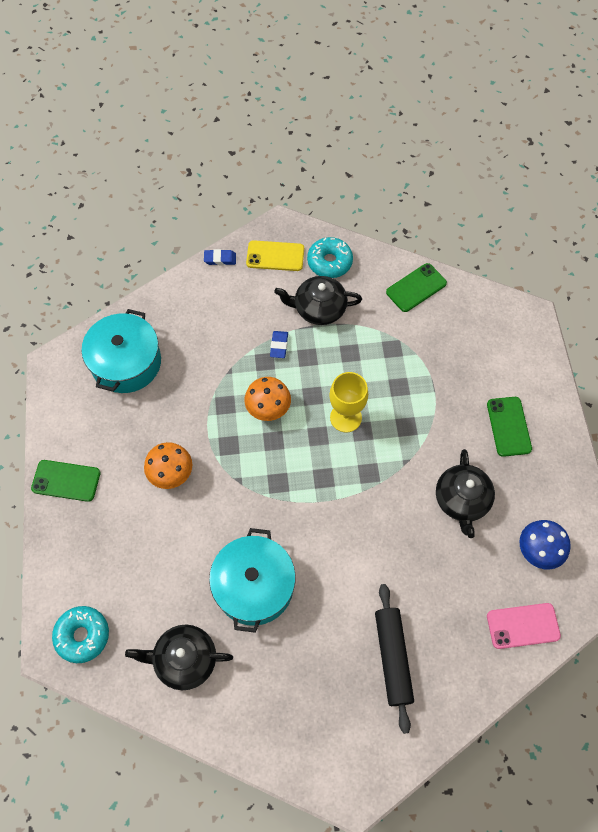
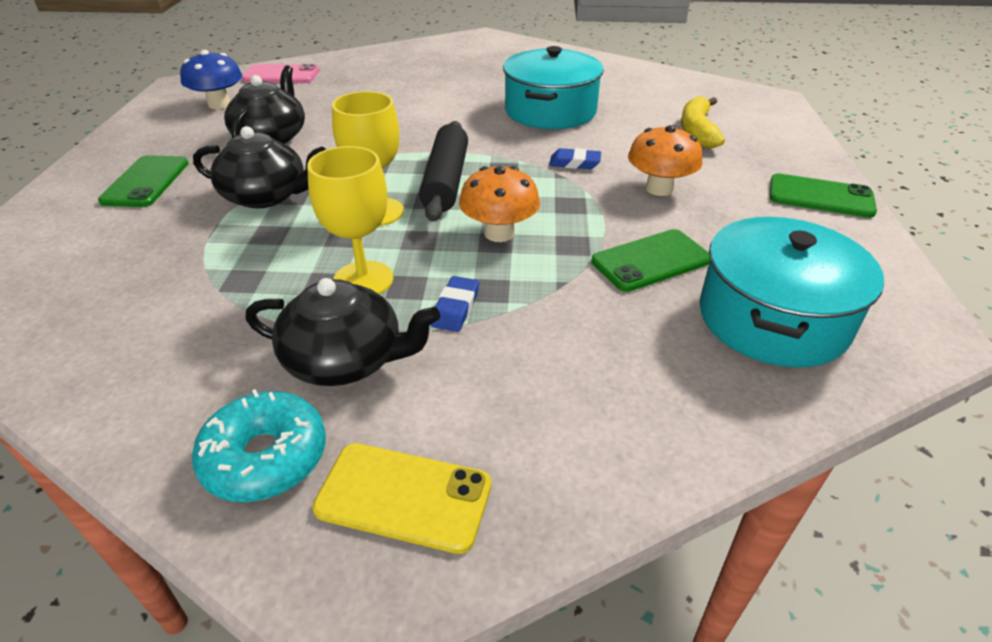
camera: 170 degrees left, 25 degrees down
turquoise donut [52,606,109,663] -> none
black teapot [125,625,233,690] -> black teapot moved to [193,126,326,208]
blue eraser [204,249,236,265] -> blue eraser moved to [549,148,601,169]
black rolling pin [375,584,414,734] -> black rolling pin moved to [419,121,468,222]
green phone [386,263,447,312] -> green phone moved to [591,229,710,292]
none -> yellow goblet [307,146,393,294]
none -> yellow banana [681,97,725,148]

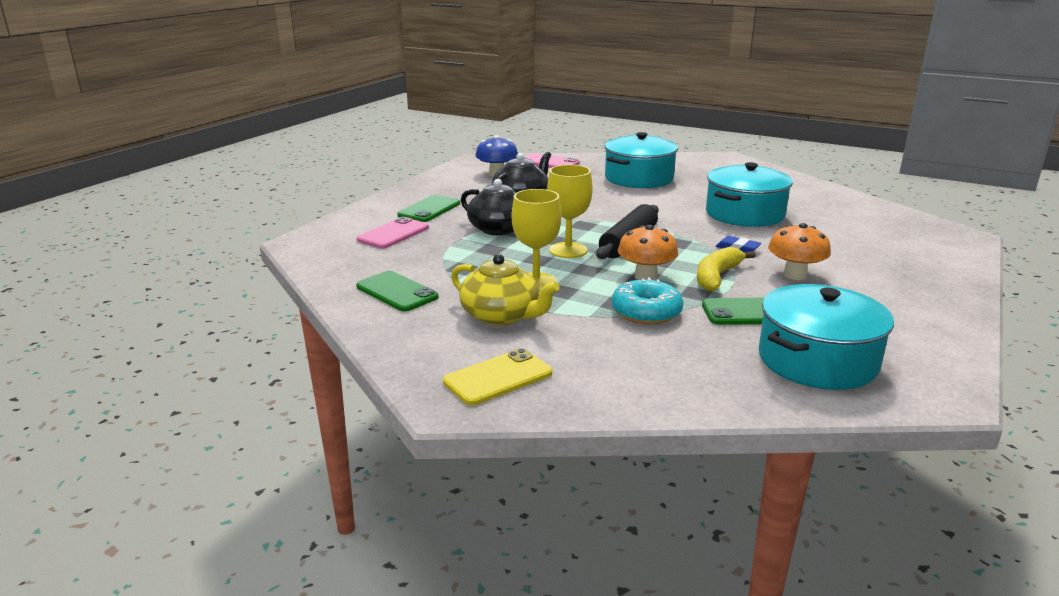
camera: 25 degrees right, 15 degrees down
turquoise donut [192,389,326,502] -> turquoise donut moved to [612,277,683,325]
black teapot [245,278,440,386] -> yellow teapot [451,254,560,326]
yellow phone [312,443,491,554] -> yellow phone turned 75 degrees counterclockwise [443,348,552,405]
blue eraser [431,276,479,332] -> none
yellow banana [681,97,725,148] -> yellow banana moved to [697,247,756,291]
green phone [770,173,877,218] -> green phone moved to [356,271,439,312]
none -> pink phone [357,217,429,249]
none -> turquoise pot [605,132,678,188]

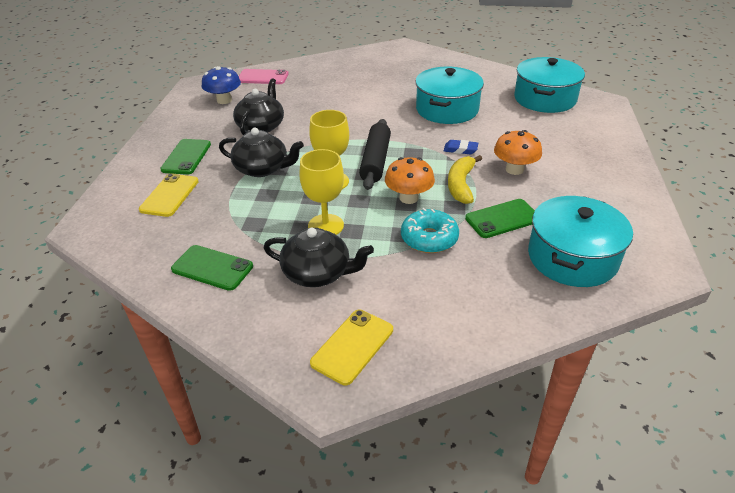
camera: 20 degrees left, 15 degrees up
pink phone [357,217,429,249] -> yellow phone [139,173,199,217]
yellow teapot [451,254,560,326] -> black teapot [264,228,374,287]
turquoise pot [605,132,678,188] -> turquoise pot moved to [514,57,585,113]

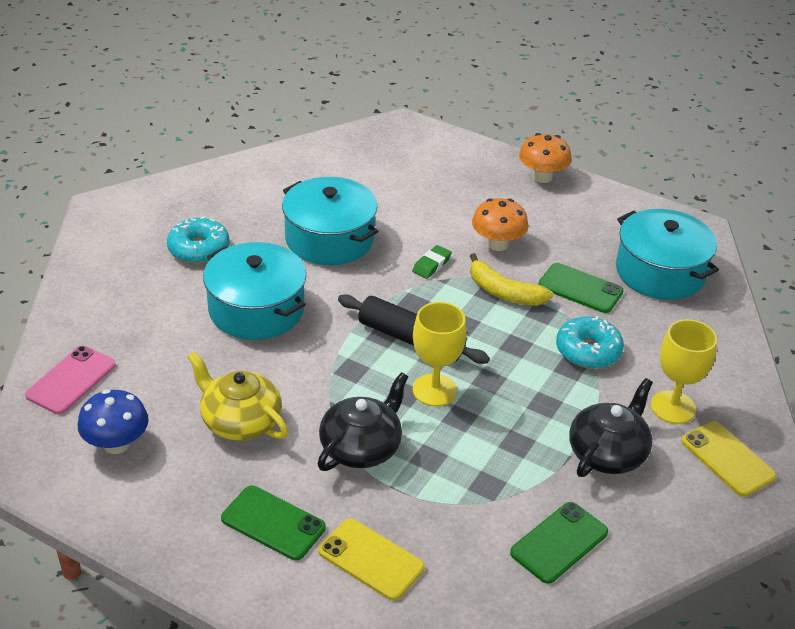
camera: 70 degrees left, 0 degrees up
black teapot [233,79,284,135] -> yellow teapot [187,352,288,441]
yellow goblet [299,149,344,235] -> yellow goblet moved to [651,319,717,424]
orange mushroom [385,157,435,204] -> orange mushroom moved to [519,133,572,183]
blue eraser [444,140,478,154] -> green eraser [412,245,452,279]
green phone [465,199,535,238] -> green phone turned 60 degrees counterclockwise [538,263,624,313]
turquoise pot [514,57,585,113] -> turquoise pot moved to [203,242,306,340]
none -> turquoise donut [167,216,230,264]

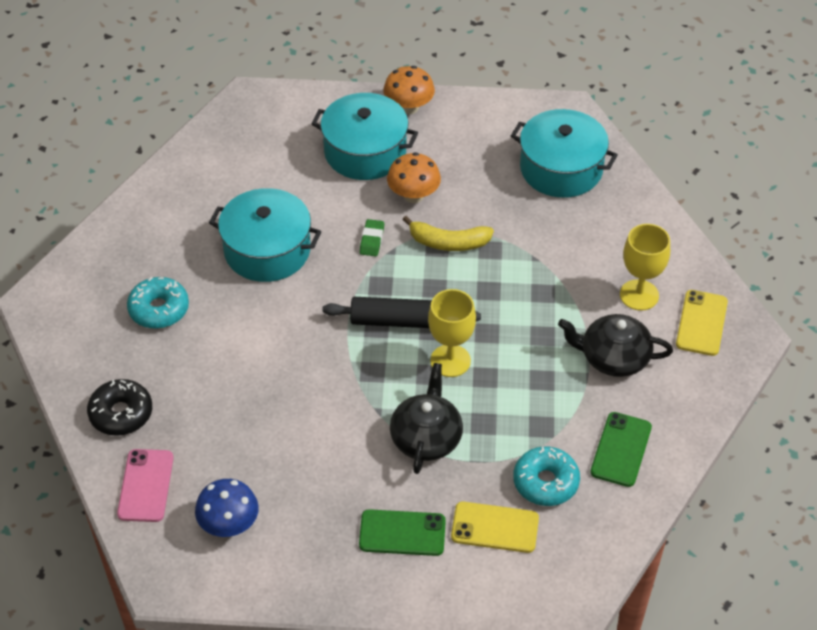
camera: 25 degrees left, 10 degrees up
yellow teapot [187,352,288,441] -> none
turquoise pot [203,242,306,340] -> turquoise pot moved to [311,93,418,180]
green phone [538,263,624,313] -> none
turquoise donut [556,316,624,369] -> turquoise donut moved to [513,446,580,506]
black teapot [569,378,653,477] -> black teapot turned 90 degrees counterclockwise [558,314,673,377]
yellow phone [681,421,776,497] -> yellow phone turned 75 degrees clockwise [676,290,728,356]
none -> black donut [87,379,152,436]

